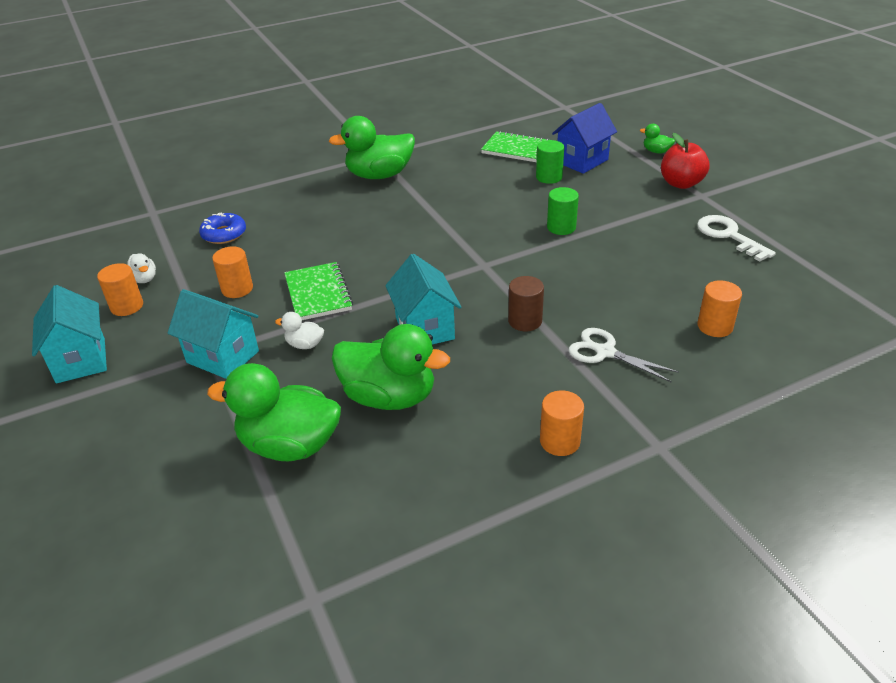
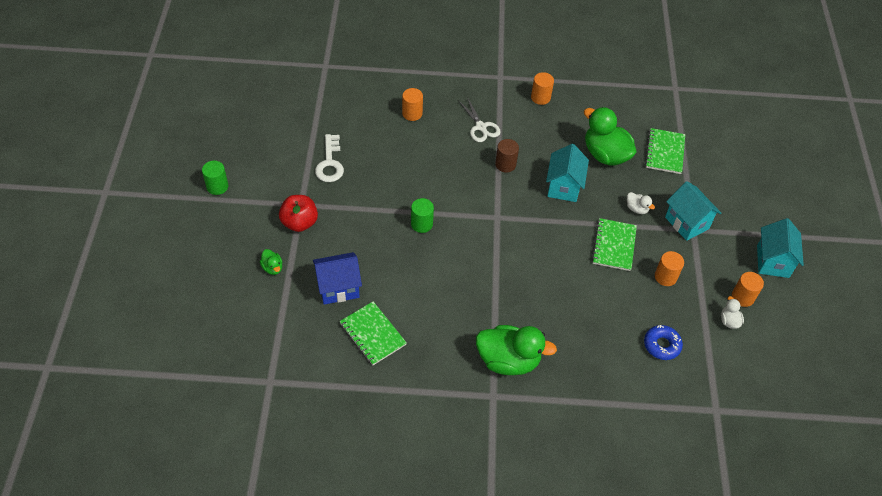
camera: 155 degrees left, 15 degrees up
green duck [207,363,341,461] -> green notebook [645,128,685,174]
green cylinder [536,140,564,184] -> green cylinder moved to [202,161,228,195]

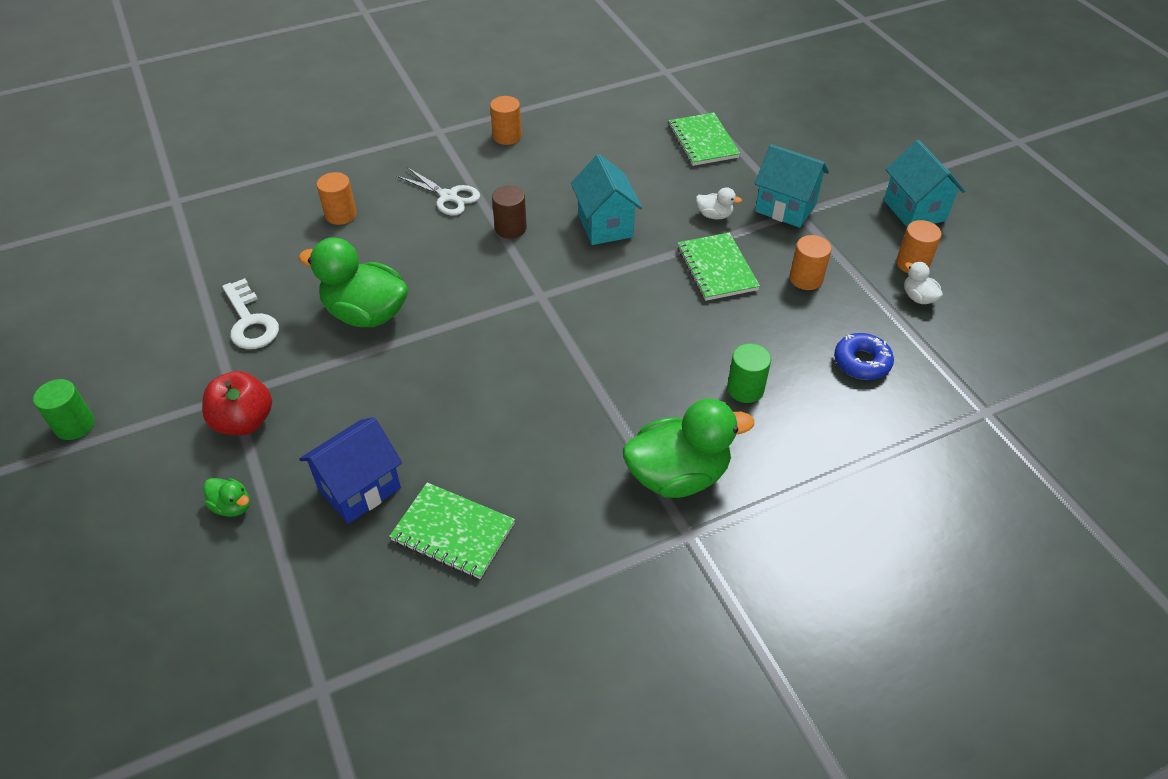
camera: 25 degrees left, 5 degrees down
green cylinder [411,198,434,233] -> green cylinder moved to [727,343,771,403]
green duck [584,107,637,165] -> green duck moved to [298,237,408,327]

